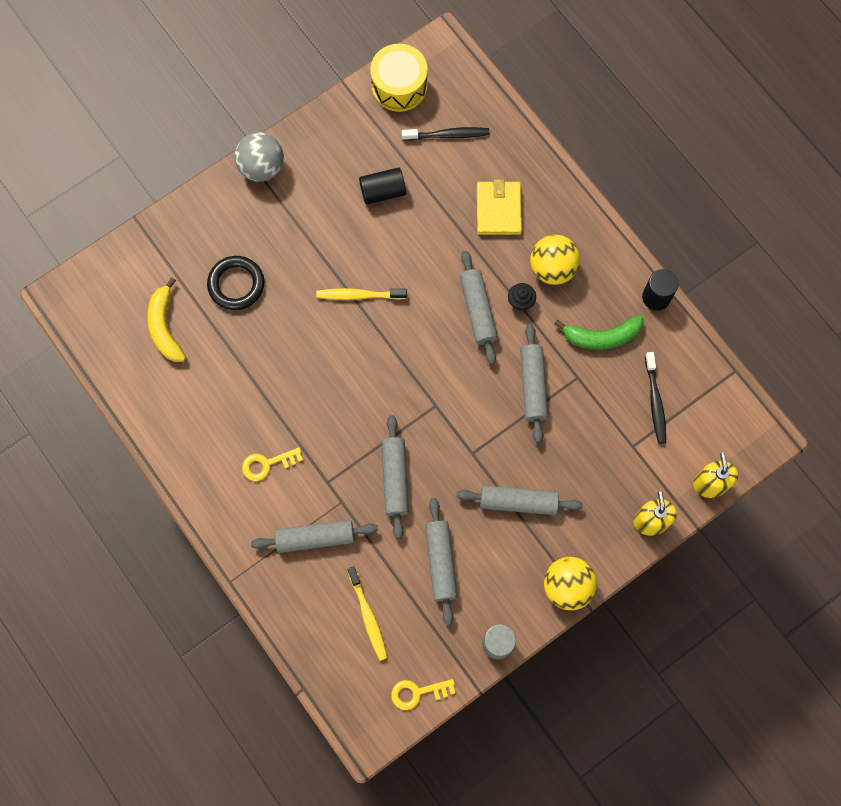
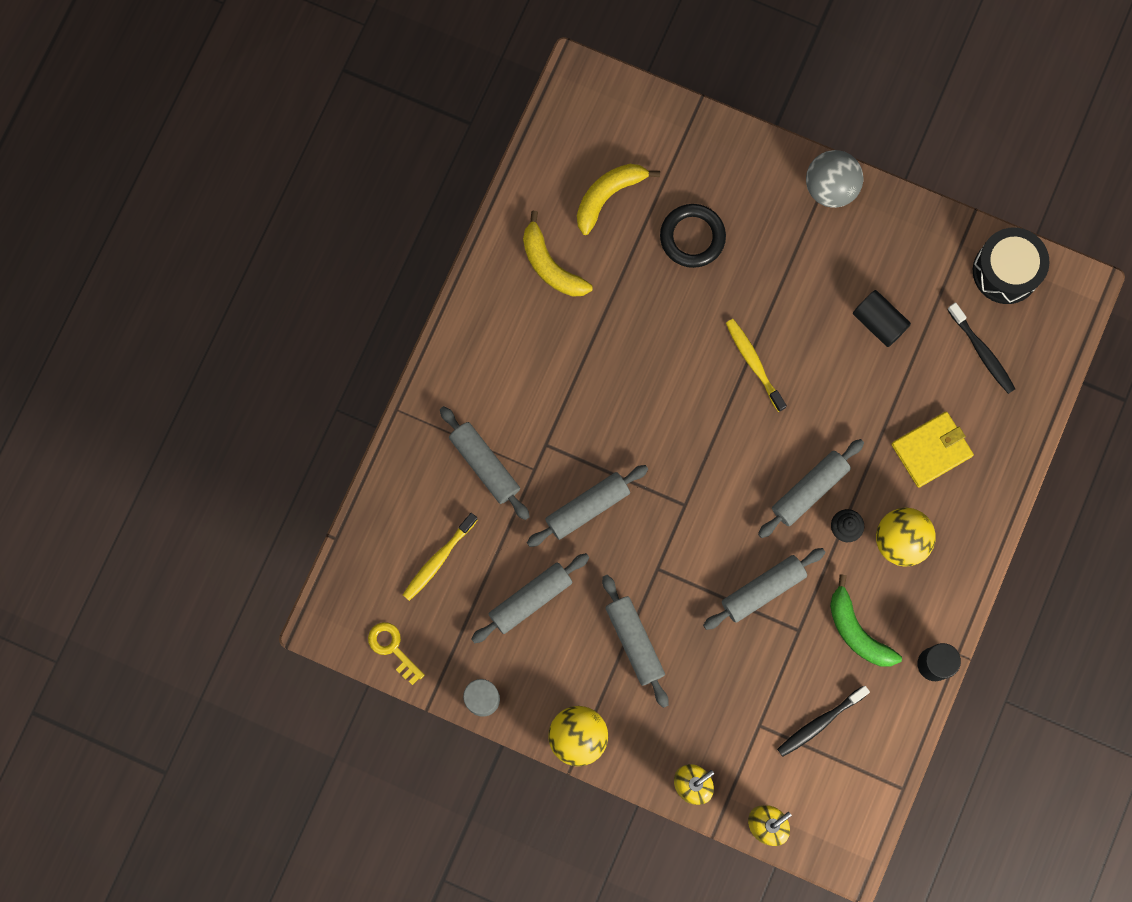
camera: 60 degrees right, 5 degrees up
yellow key [242,447,303,481] -> none
yellow drum [370,44,428,112] -> black drum [973,227,1050,304]
none -> yellow banana [523,211,593,297]

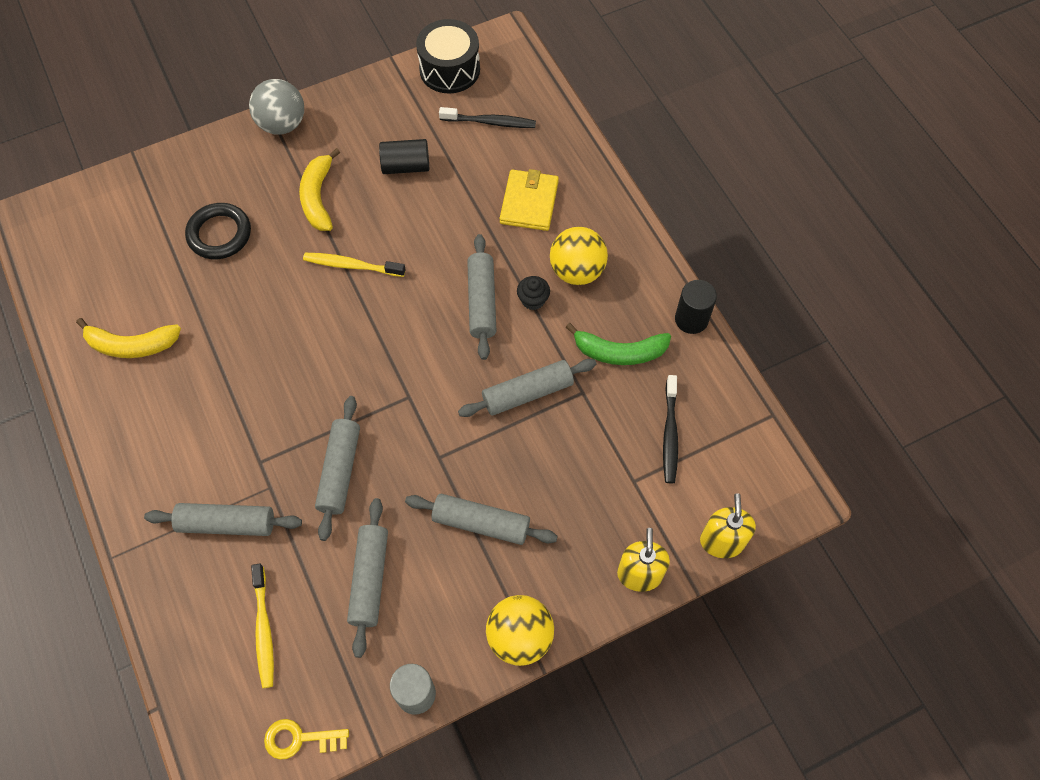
camera: 50 degrees left, 15 degrees down
yellow banana [577,164,660,235] -> yellow banana moved to [299,148,340,231]
grey rolling pin [703,548,825,630] -> grey rolling pin turned 60 degrees clockwise [458,359,596,417]

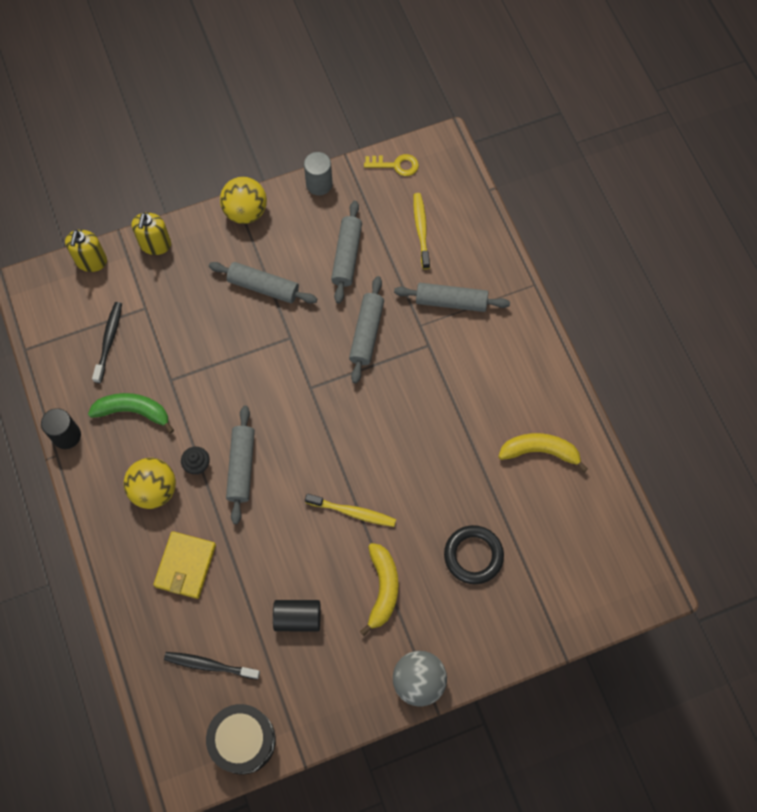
camera: 175 degrees left, 5 degrees up
grey rolling pin [458,359,596,417] -> none

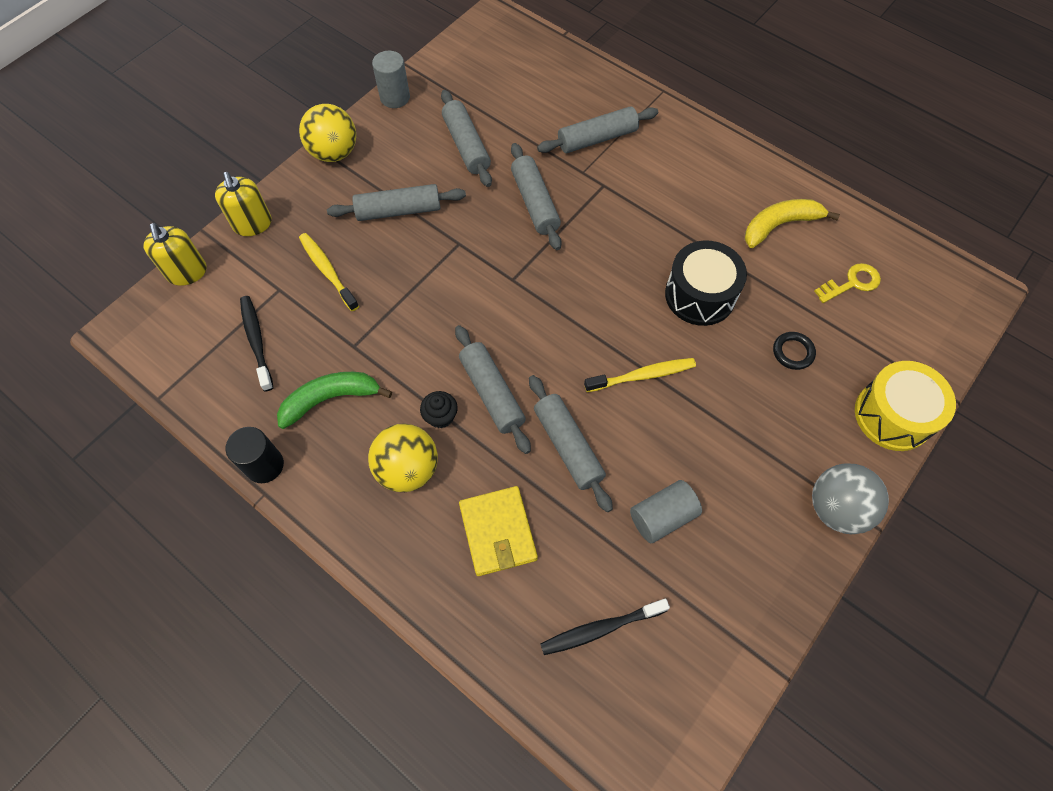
camera: 30 degrees left, 5 degrees down
black drum [206,704,276,775] -> black drum moved to [665,241,747,326]
black cylinder [273,600,321,632] -> grey cylinder [630,480,702,543]
yellow banana [360,543,398,636] -> none
yellow key [364,154,419,176] -> yellow key moved to [814,263,881,303]
yellow toothbrush [413,193,430,269] -> yellow toothbrush moved to [299,233,359,311]
black ring [444,525,504,584] -> black ring [773,332,816,370], size x0.59
none -> grey rolling pin [529,375,613,512]
none -> yellow drum [855,361,956,451]

